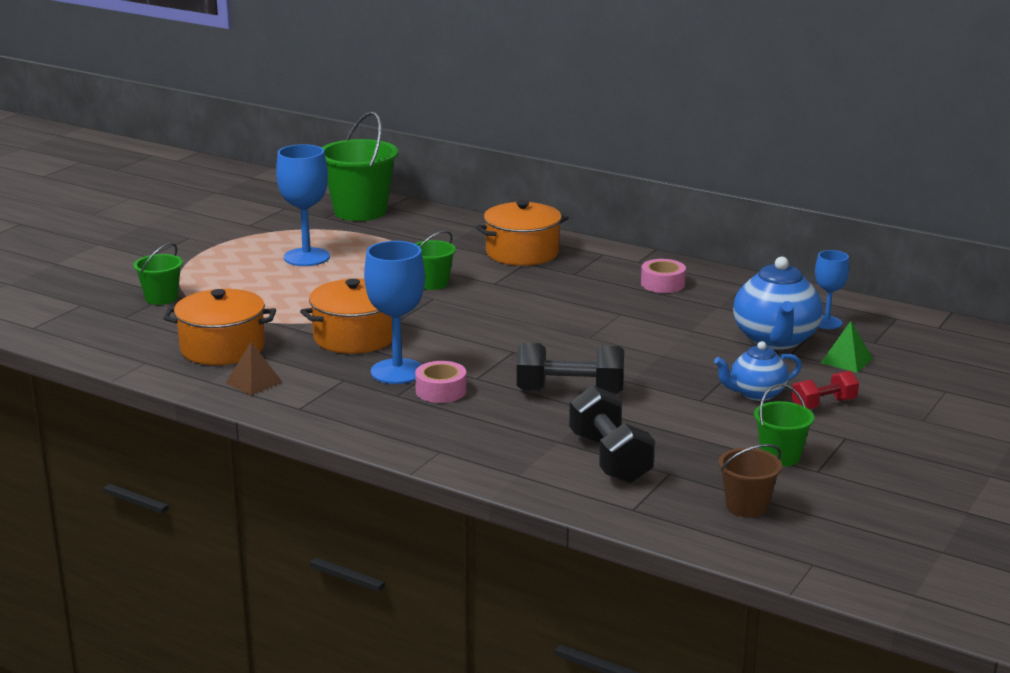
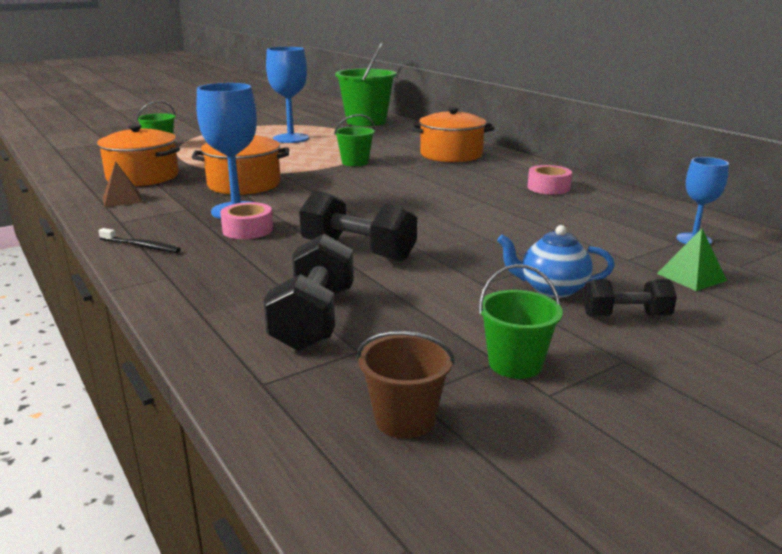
camera: 25 degrees right, 0 degrees up
blue teapot [733,257,823,350] -> none
red dumbbell [791,371,859,409] -> black dumbbell [583,279,677,316]
none -> black toothbrush [98,228,181,253]

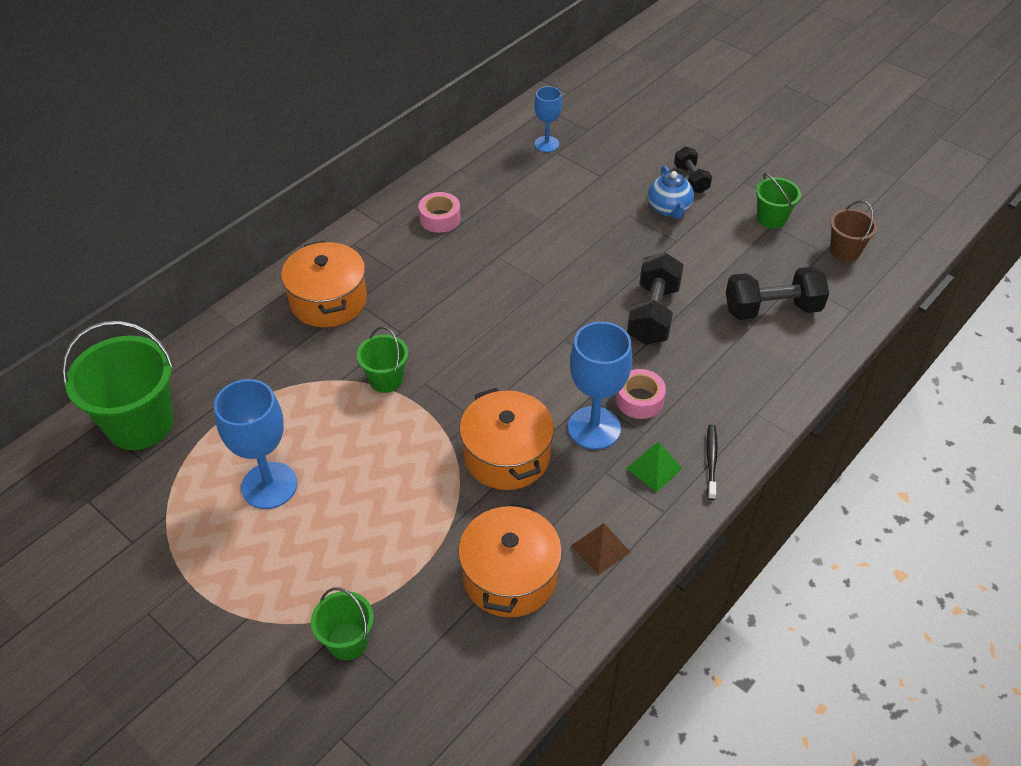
camera: 105 degrees left, 25 degrees up
green pyramid [657,228,727,291] -> green pyramid moved to [626,442,682,492]

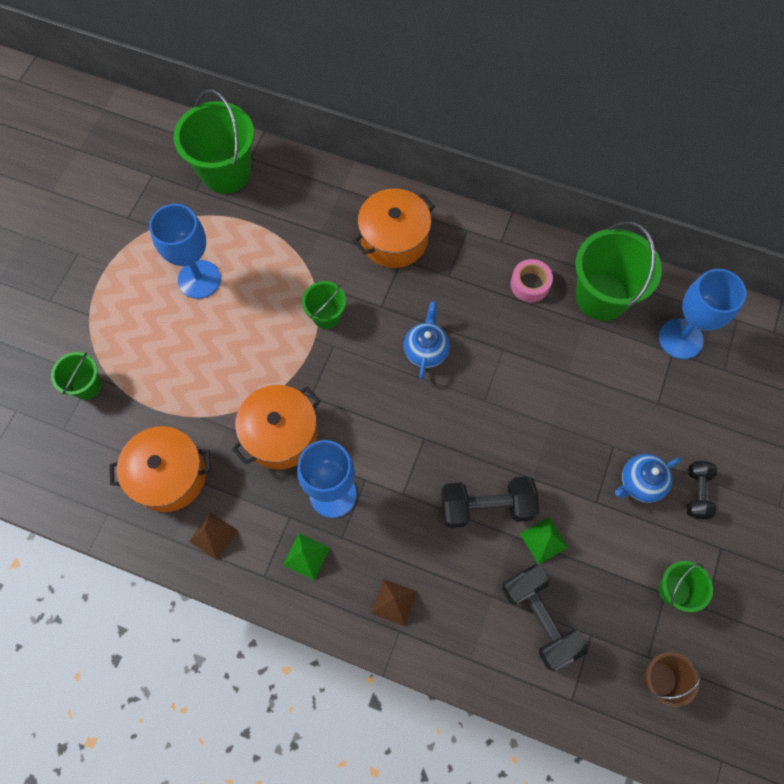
camera: 70 degrees right, 20 degrees up
blue goblet [534,86,562,152] -> blue goblet [659,269,746,359], size x1.68
pink tape [616,369,666,419] -> none
black dumbbell [674,146,712,193] -> black dumbbell turned 45 degrees counterclockwise [687,461,717,519]
black toothbrush [706,424,718,500] -> none
none -> brown pyramid [371,579,417,626]
none -> blue teapot [404,301,450,379]
none -> green pyramid [520,517,568,565]
none -> green bucket [575,221,662,321]

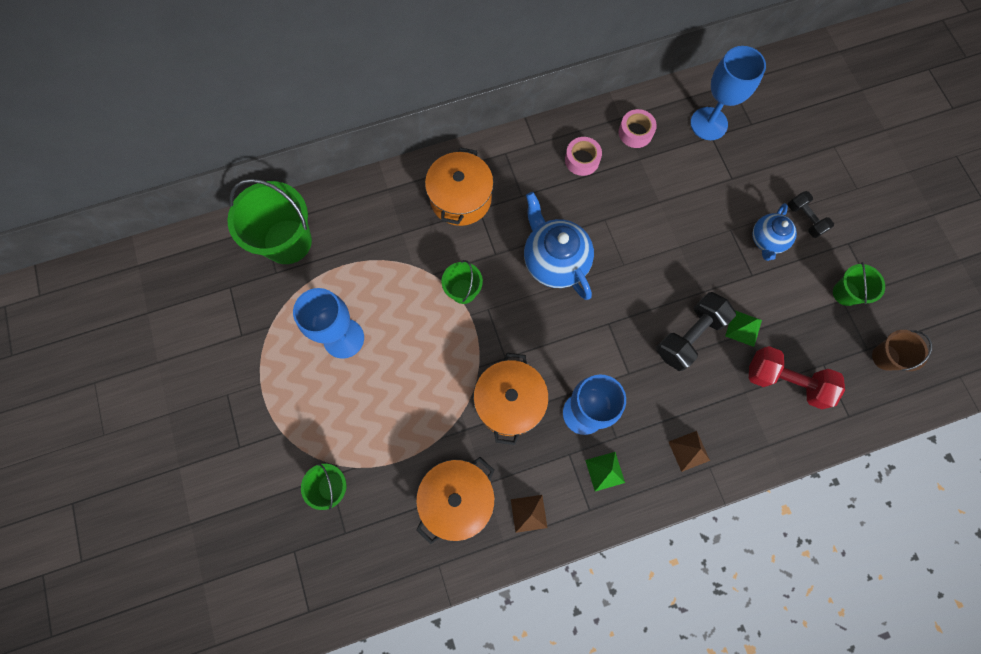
camera: 40 degrees left, 5 degrees up
blue teapot [404,301,450,379] -> blue teapot [524,192,594,300], size x1.65
black dumbbell [502,564,588,671] -> red dumbbell [749,346,845,409]
green bucket [575,221,662,321] -> pink tape [619,109,657,148]

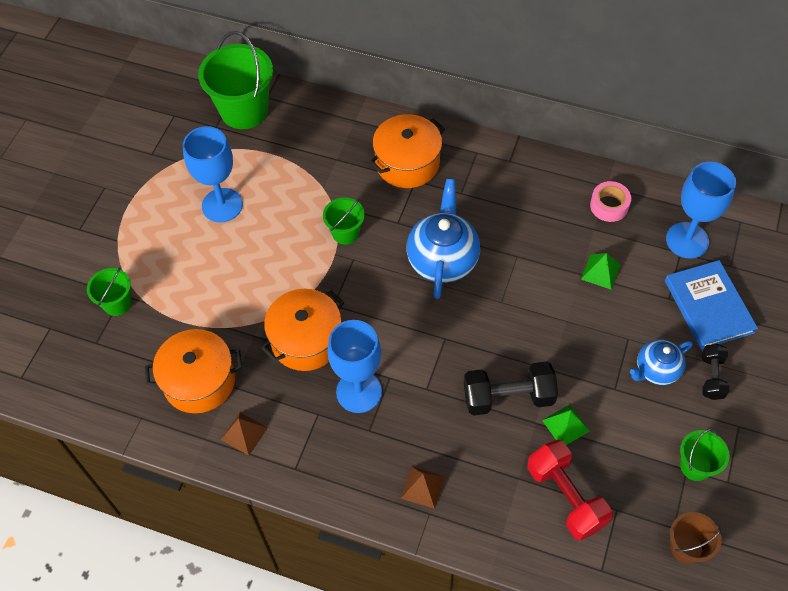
camera: 40 degrees right, 15 degrees down
pink tape [565,137,602,176] -> none
green pyramid [585,452,625,491] -> green pyramid moved to [581,253,620,290]
none -> blue book [665,260,758,350]

